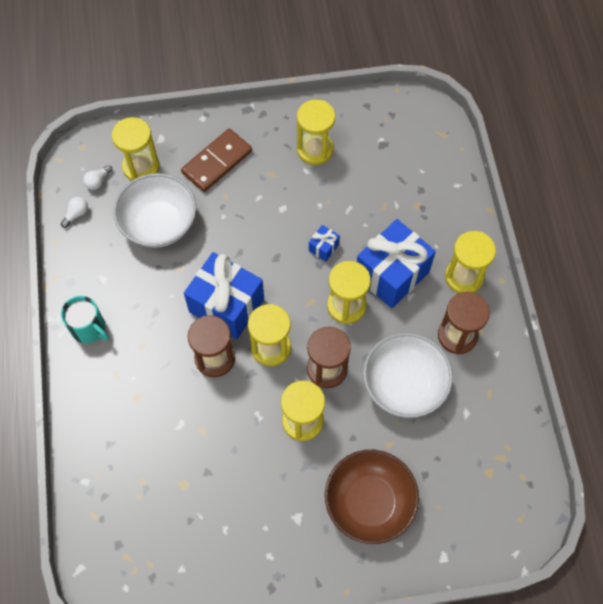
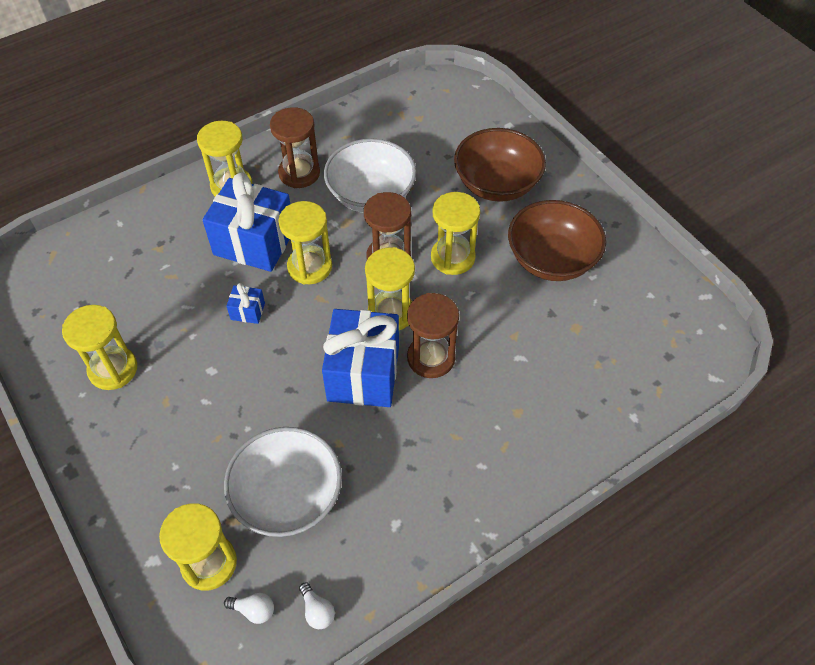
camera: 115 degrees left, 10 degrees down
white light bulb [61,197,88,228] -> white light bulb turned 135 degrees counterclockwise [299,582,335,629]
turquoise mug [61,296,109,344] -> none
brown domino [181,129,252,192] -> none
none -> brown bowl [508,200,606,281]

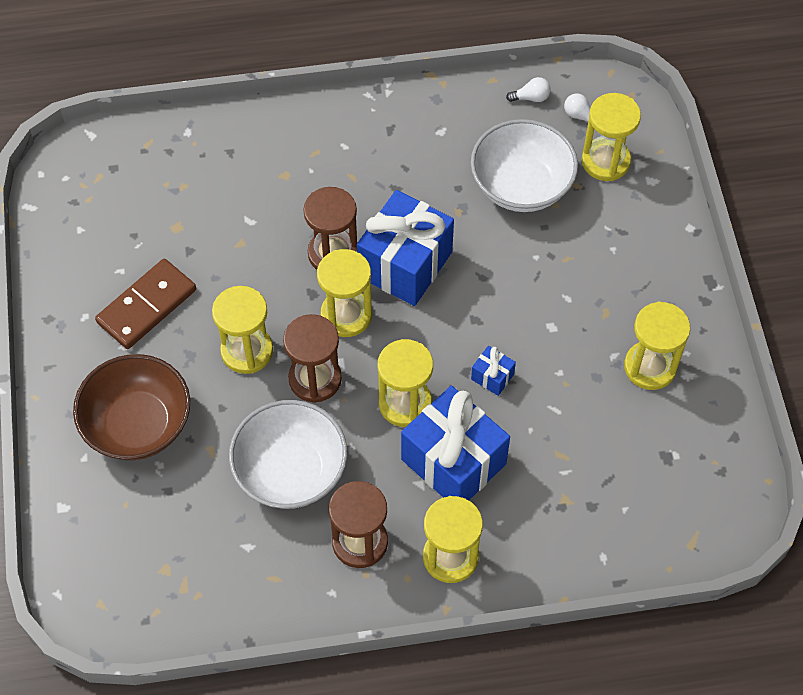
camera: 155 degrees left, 5 degrees up
white light bulb [299,582,335,629] -> white light bulb turned 90 degrees clockwise [506,77,551,102]
brown bowl [508,200,606,281] -> brown domino [95,259,196,349]

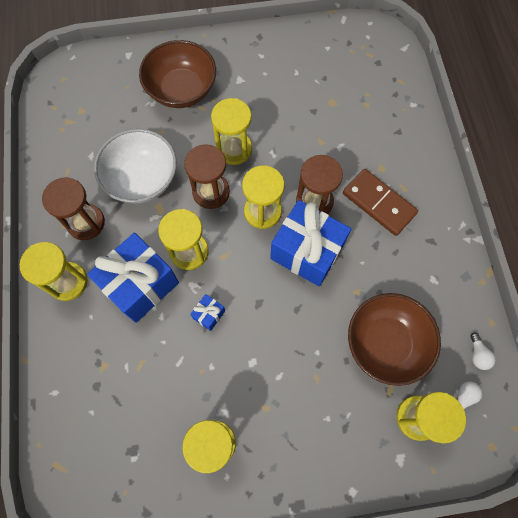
camera: 90 degrees right, 10 degrees up
brown domino [95,259,196,349] -> brown domino moved to [343,169,418,236]
white bowl [471,119,578,212] -> brown bowl [348,293,441,386]

